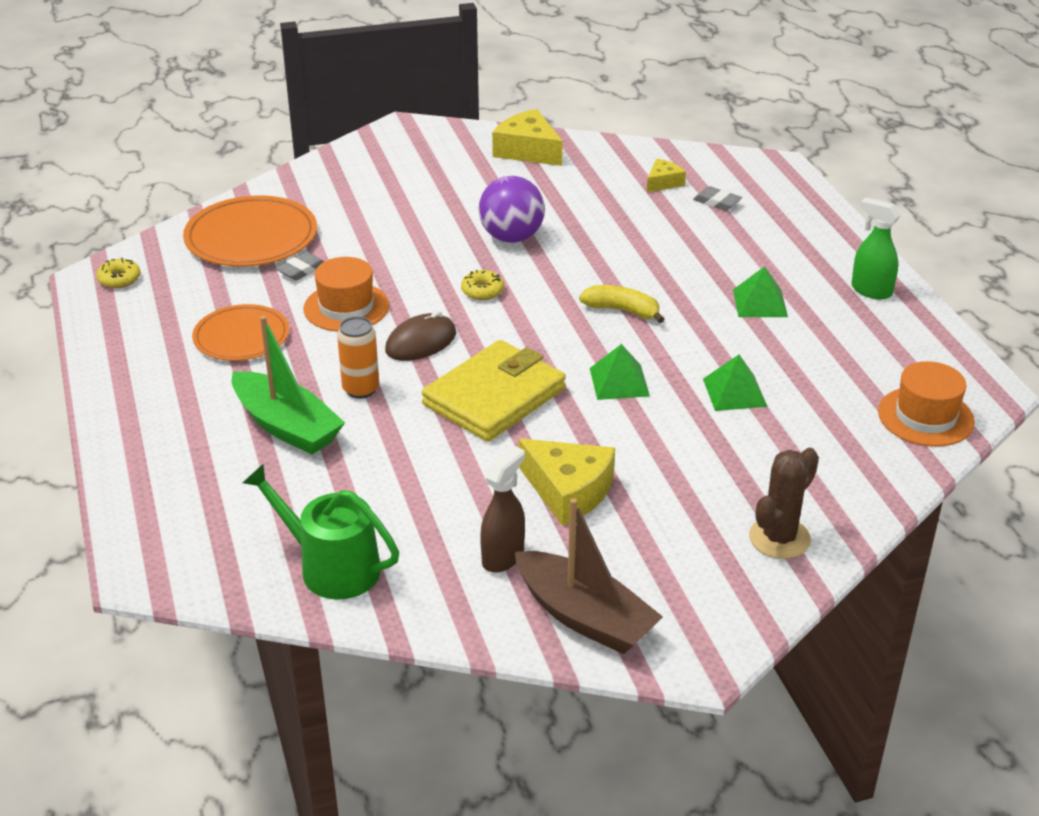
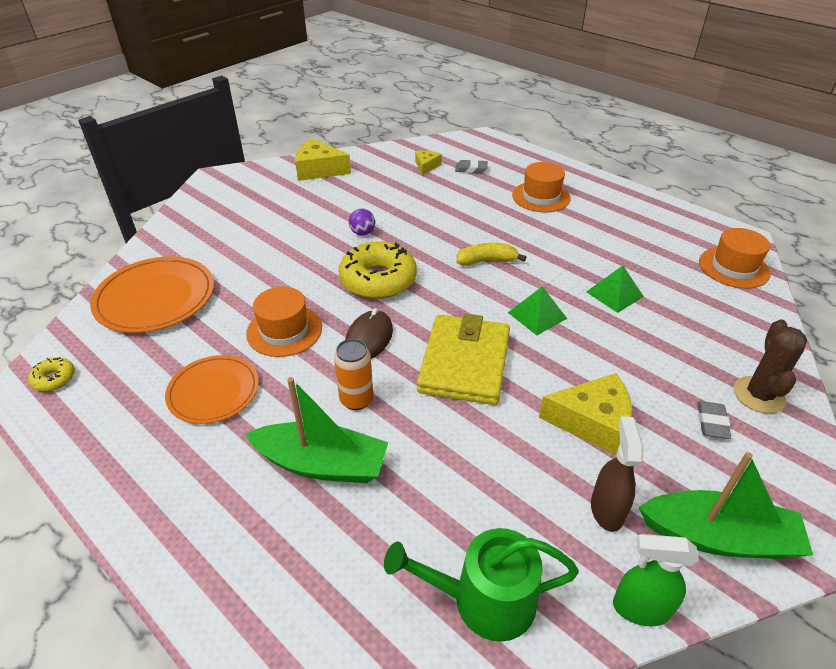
camera: 30 degrees left, 5 degrees up
grey eraser [276,252,324,281] -> grey eraser moved to [697,401,731,439]
yellow donut [461,270,504,300] -> yellow donut [339,241,417,299], size x2.20
purple ball [479,176,545,243] -> purple ball [349,209,375,236], size x0.51
brown boat [515,498,663,654] -> green boat [638,452,813,559]
green pyramid [733,266,788,317] -> none
green spray bottle [851,198,901,300] -> green spray bottle moved to [613,534,699,626]
none -> orange hat [512,162,571,213]

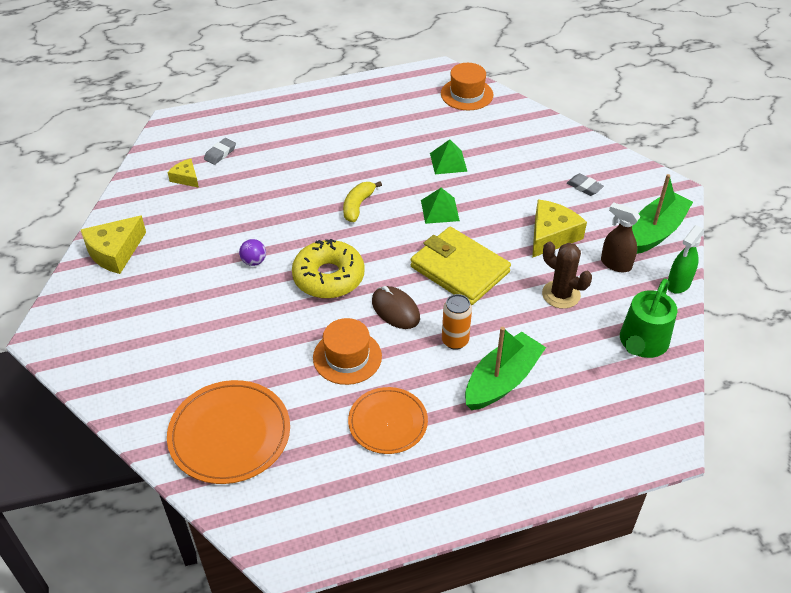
camera: 60 degrees left, 5 degrees up
yellow donut [28,357,75,391] -> none
orange hat [512,162,571,213] -> none
brown cactus [734,319,807,414] -> brown cactus moved to [542,241,592,309]

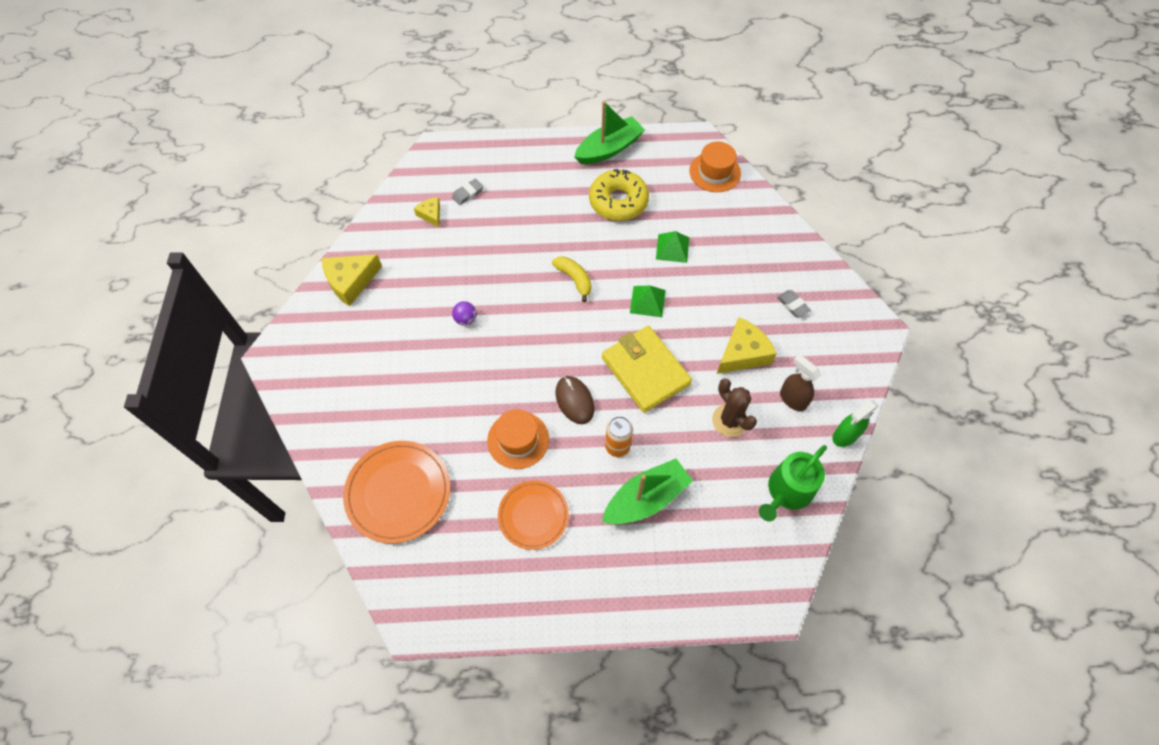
camera: 15 degrees right, 15 degrees up
yellow donut [292,239,365,299] -> yellow donut moved to [589,169,649,221]
yellow banana [343,181,382,222] -> yellow banana turned 105 degrees clockwise [552,256,591,302]
green boat [632,174,693,254] -> green boat moved to [574,101,645,164]

